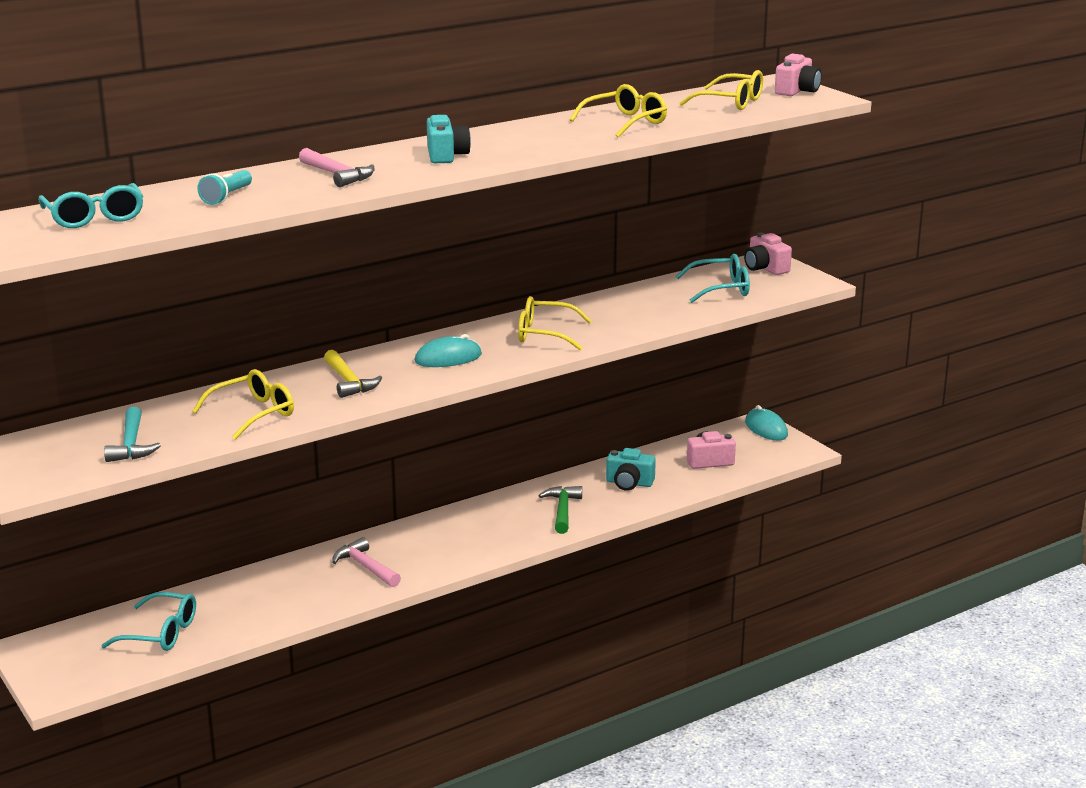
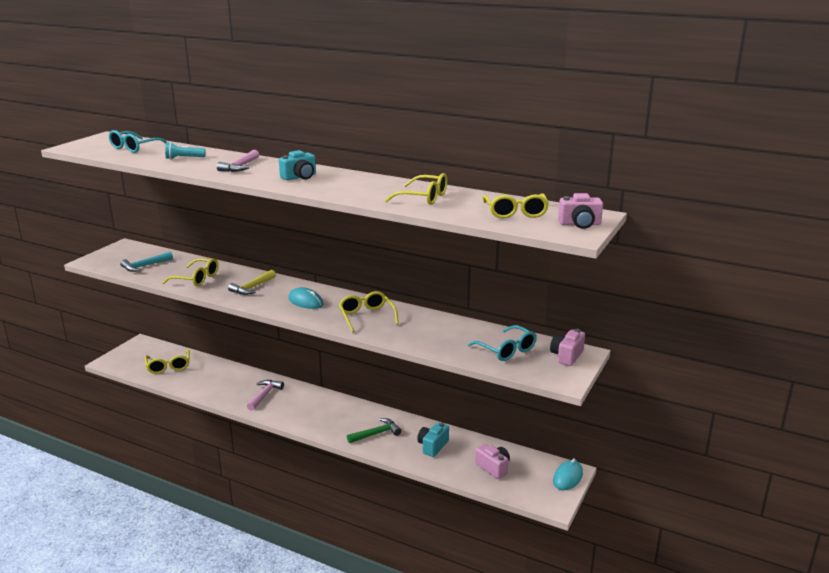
camera: 60 degrees right, 0 degrees up
turquoise glasses [101,592,196,651] -> yellow glasses [145,349,190,374]
turquoise camera [606,448,656,491] -> turquoise camera turned 45 degrees clockwise [417,422,449,457]

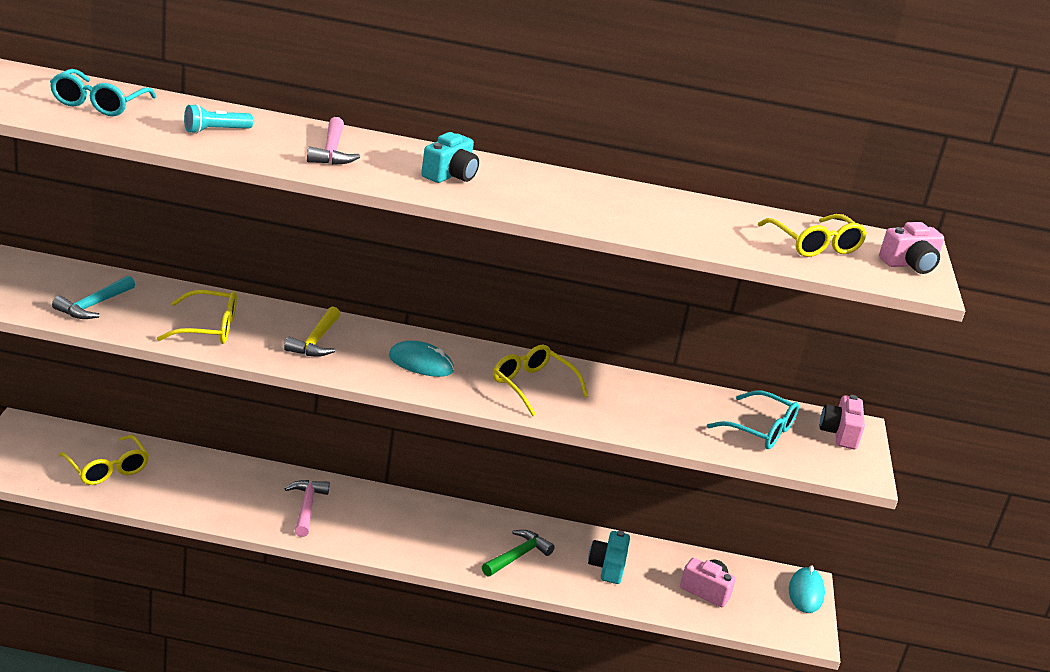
camera: 25 degrees left, 5 degrees up
yellow glasses [385,173,447,205] -> none

